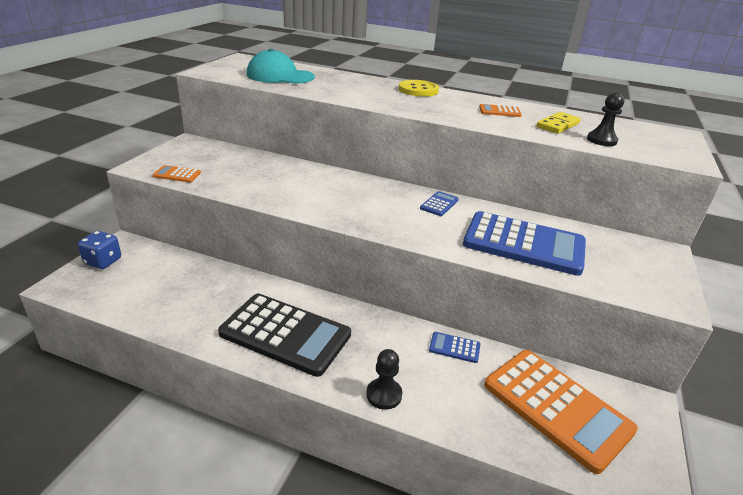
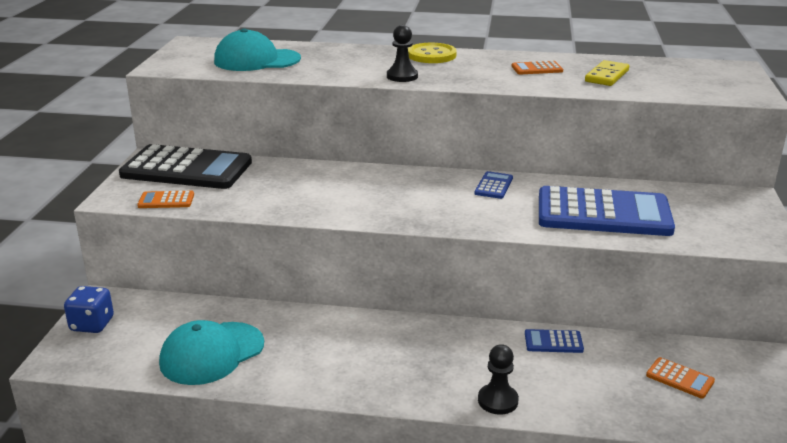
camera: 10 degrees left, 5 degrees down
black calculator [218,293,351,377] -> black calculator moved to [119,144,252,189]
orange calculator [484,350,638,474] -> orange calculator [646,357,715,399], size x0.41
black pawn [587,93,624,146] -> black pawn moved to [387,25,418,82]
none -> turquoise cap [159,320,264,385]

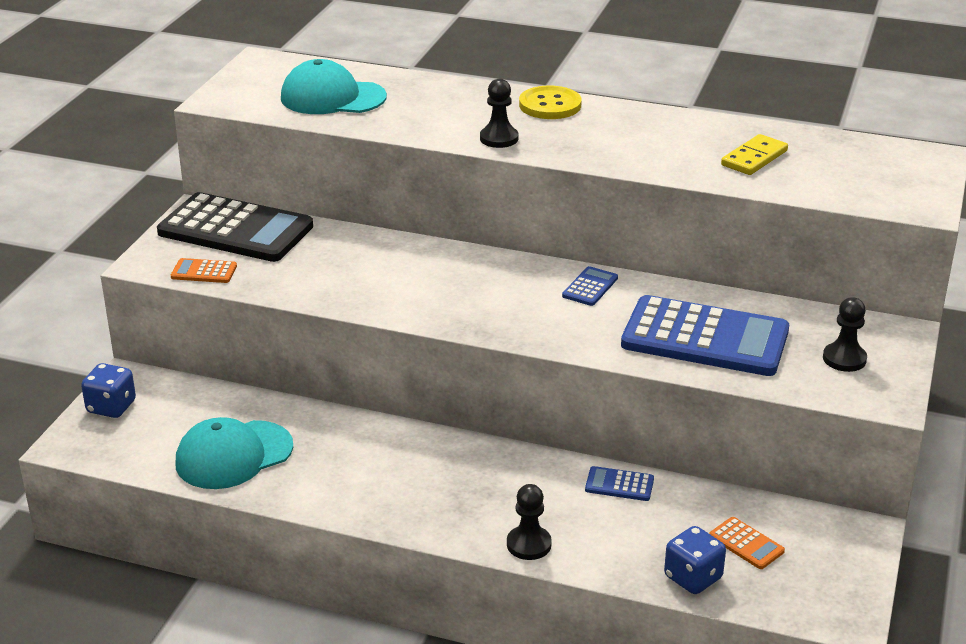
camera: 10 degrees right, 5 degrees up
orange calculator [512,61,563,74] -> none
none -> blue dice [664,526,726,594]
none -> black pawn [823,297,867,372]

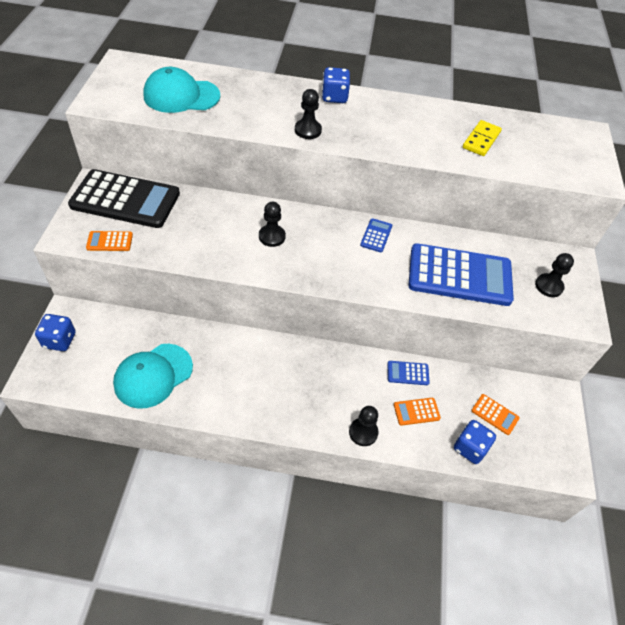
camera: 15 degrees left, 20 degrees up
yellow button [519,86,582,119] -> blue dice [322,67,350,103]
none -> black pawn [259,202,286,247]
none -> orange calculator [394,398,441,426]

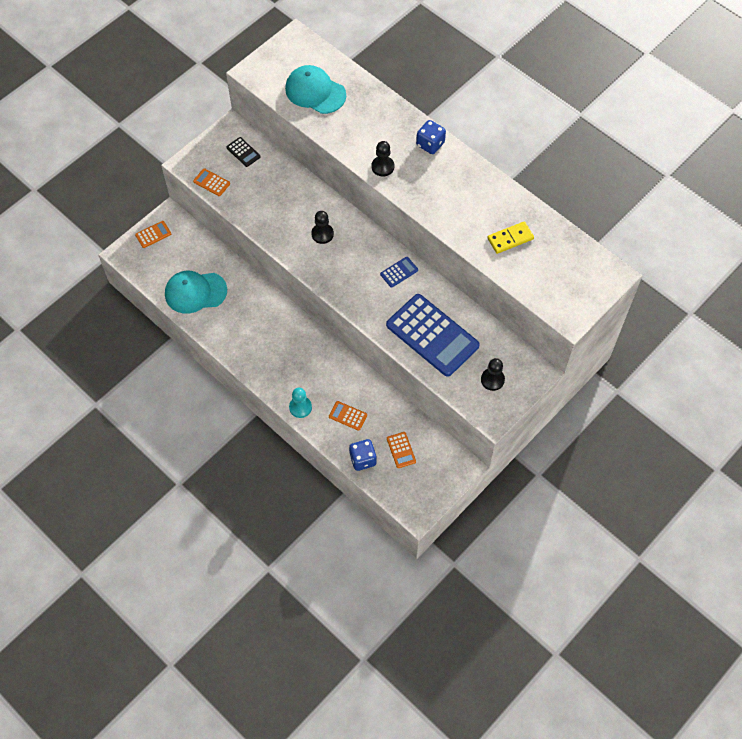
camera: 40 degrees right, 10 degrees up
blue dice [35,314,76,351] -> orange calculator [135,221,171,248]
black calculator [68,169,180,228] -> black calculator [226,137,260,167], size x0.41
black pawn [349,406,378,446] -> turquoise pawn [289,388,312,418]
blue calculator [388,361,430,385] -> none

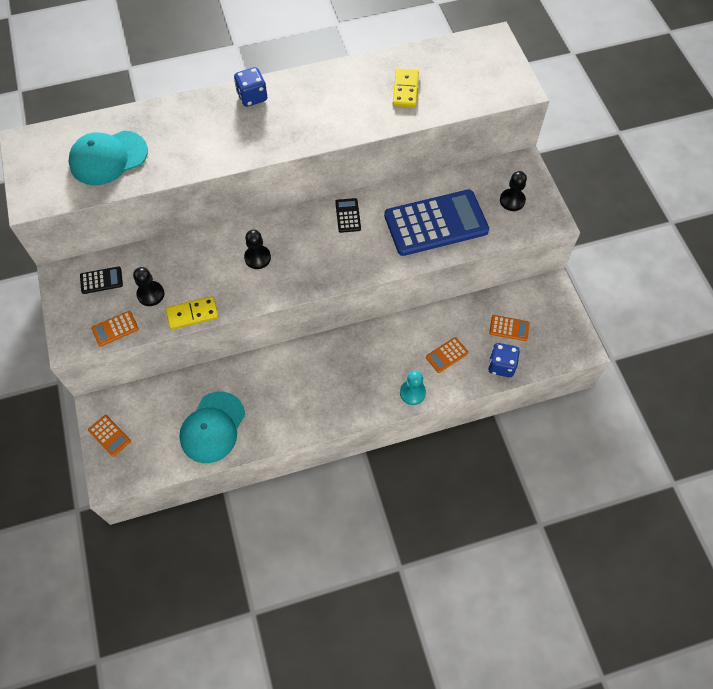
camera: 60 degrees left, 0 degrees up
orange calculator [135,221,171,248] -> orange calculator turned 135 degrees clockwise [88,415,131,457]
black pawn [372,141,394,177] -> black pawn moved to [133,267,164,306]
blue calculator [380,257,418,288] -> black calculator [335,198,361,233]
none -> yellow domino [166,296,219,330]

